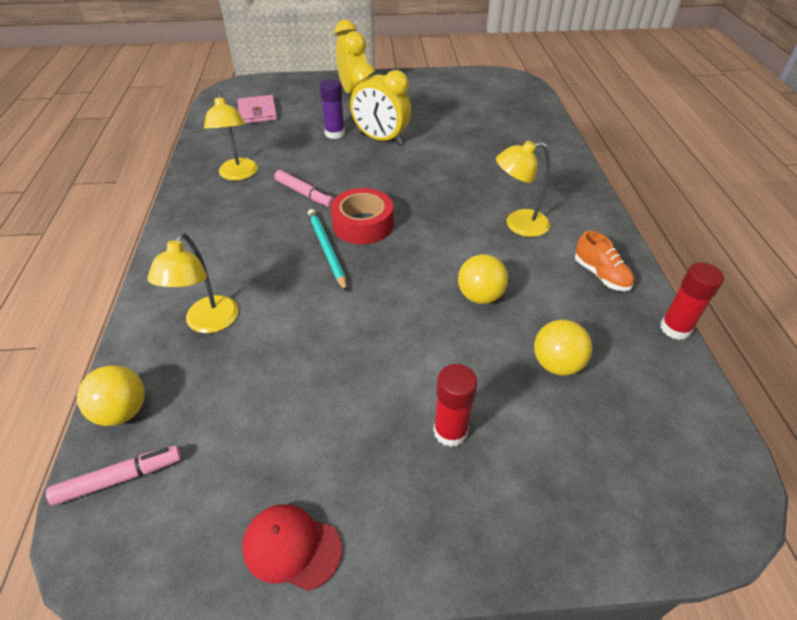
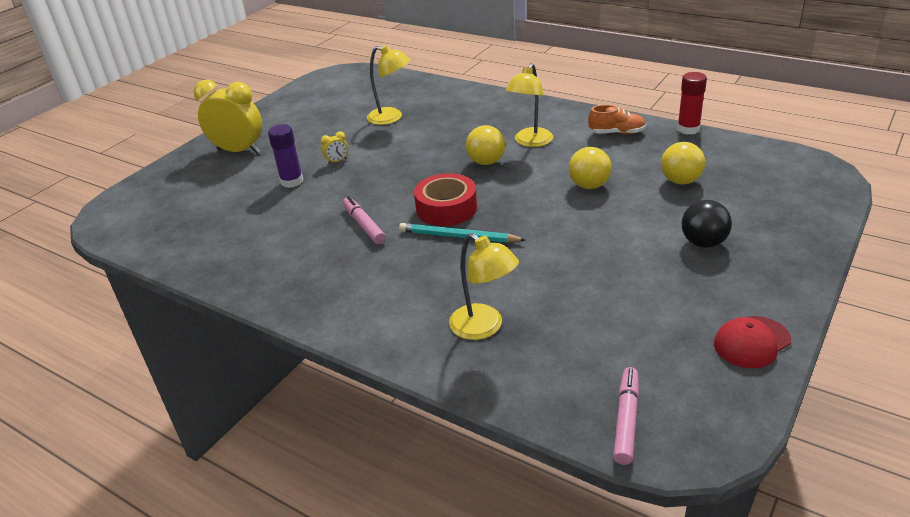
camera: 50 degrees left, 10 degrees down
yellow ball [77,365,145,426] -> yellow ball moved to [466,125,505,165]
yellow lamp [204,93,258,181] -> yellow lamp moved to [367,45,410,125]
pink wallet [238,95,277,124] -> none
pink marker [274,170,334,207] -> pink marker turned 105 degrees counterclockwise [343,196,386,244]
yellow clock [350,63,411,145] -> yellow clock [321,131,348,164], size x0.40
red glue stick [433,364,478,447] -> black ball [681,200,732,248]

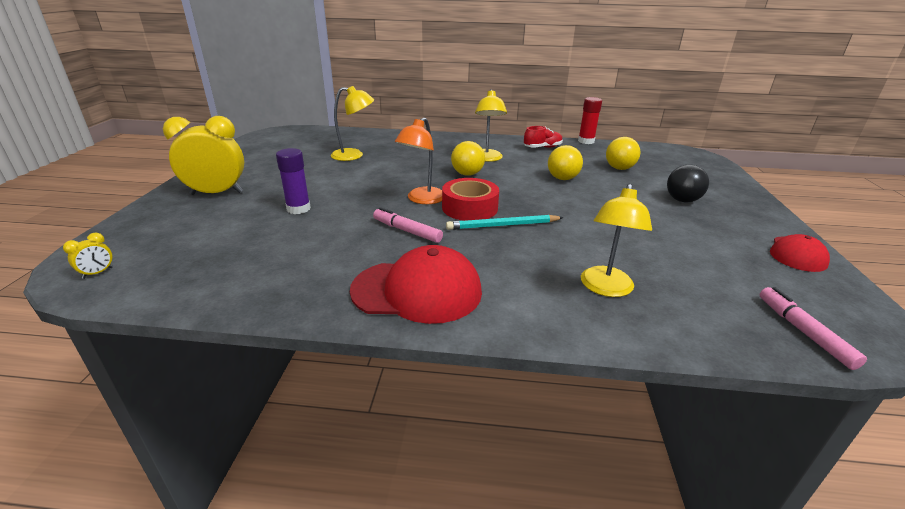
camera: 30 degrees left, 5 degrees down
yellow clock [321,131,348,164] -> yellow clock moved to [63,233,113,279]
yellow lamp [449,233,519,340] -> yellow lamp turned 90 degrees clockwise [581,183,652,297]
orange shoe [588,105,646,134] -> red shoe [524,126,563,148]
none -> red cap [350,245,482,324]
none -> orange lamp [395,117,442,204]

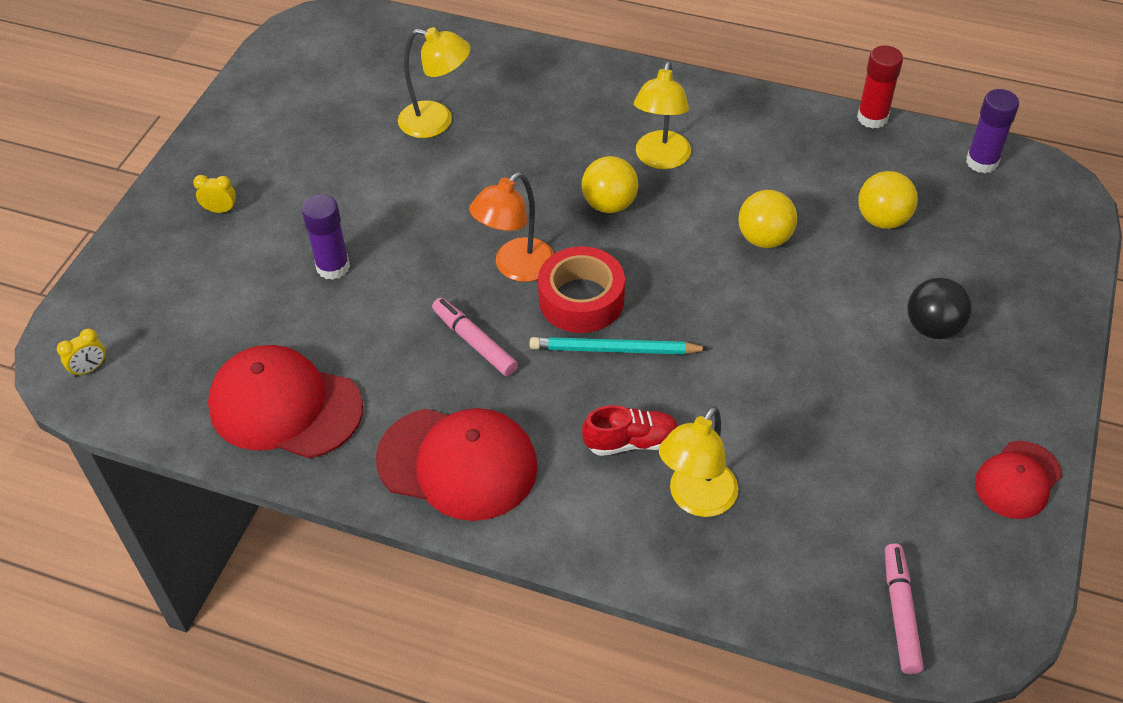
camera: 15 degrees right, 20 degrees up
yellow clock [163,116,244,195] -> yellow clock [193,175,236,213], size x0.40
red shoe [524,126,563,148] -> red shoe moved to [582,405,678,456]
none -> red cap [208,345,363,459]
none -> purple glue stick [966,89,1019,173]

